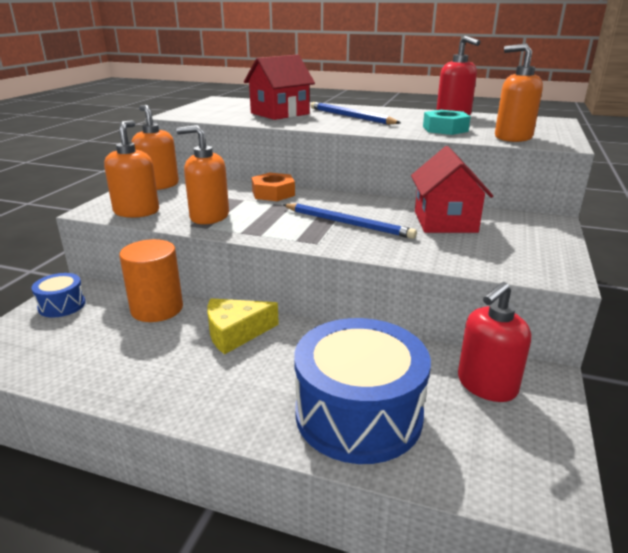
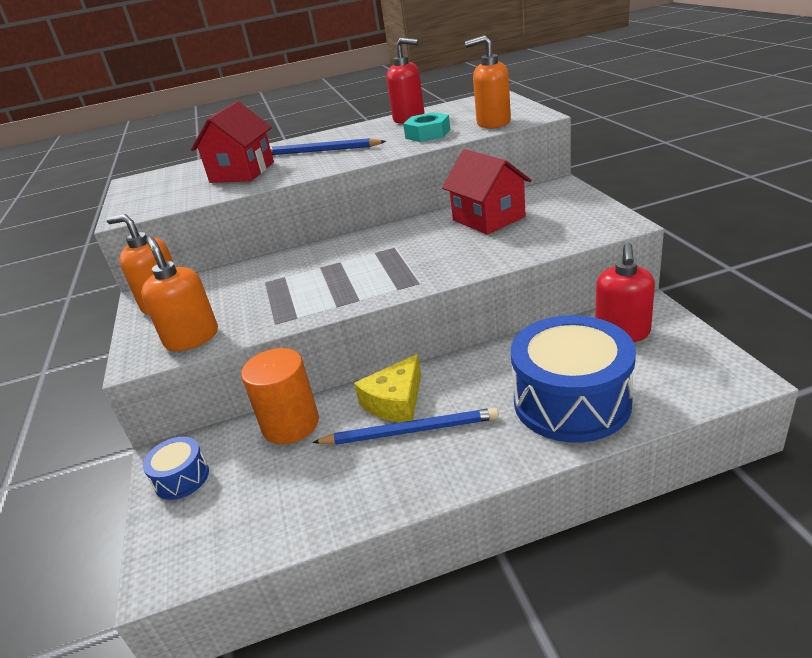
camera: 30 degrees left, 5 degrees up
orange soap dispenser [176,125,229,224] -> none
orange nut [252,173,295,201] -> none
blue pencil [283,203,417,239] -> blue pencil moved to [312,408,499,445]

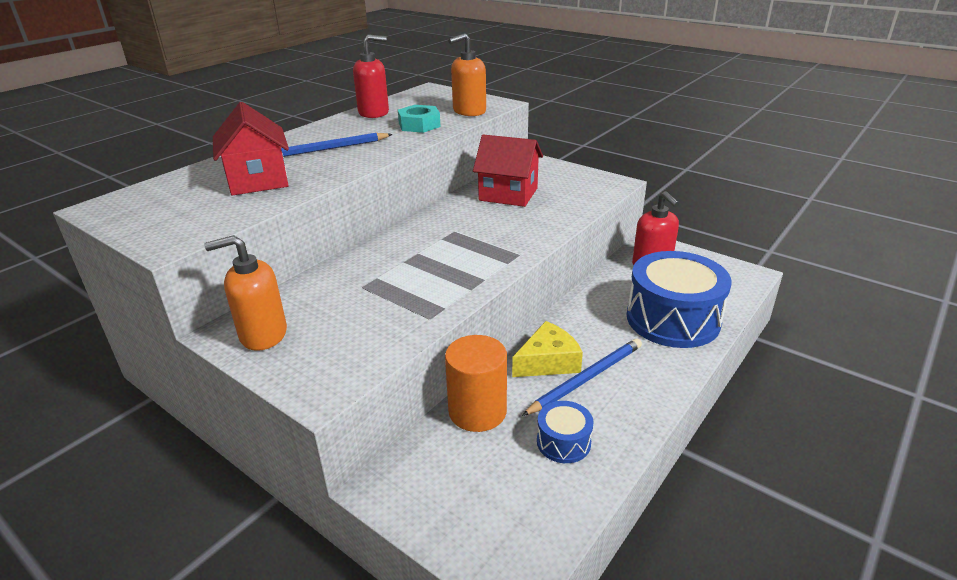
camera: 40 degrees left, 0 degrees up
orange soap dispenser [141,237,218,351] -> none
blue drum [143,437,209,500] -> blue drum moved to [537,401,594,463]
yellow cheese [354,354,421,423] -> yellow cheese turned 120 degrees counterclockwise [512,321,583,377]

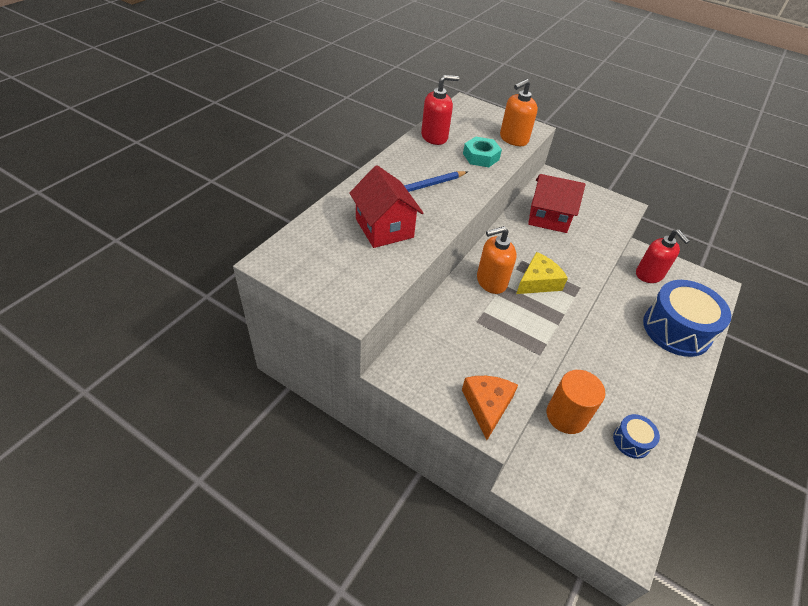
camera: 10 degrees left, 15 degrees up
orange soap dispenser [204,235,287,351] -> orange soap dispenser moved to [477,226,517,294]
yellow cheese [512,321,583,377] -> yellow cheese moved to [516,252,568,294]
blue pencil [522,338,642,416] -> none
none -> orange cheese [462,376,518,440]

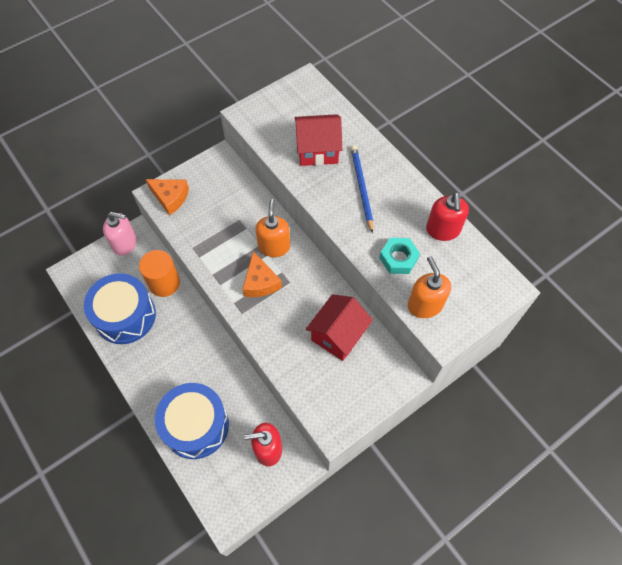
camera: 115 degrees right, 15 degrees up
yellow cheese [516,252,568,294] -> orange cheese [242,251,282,297]
blue drum [613,414,660,459] -> blue drum [84,273,156,344], size x2.14
none -> pink soap dispenser [103,212,137,256]

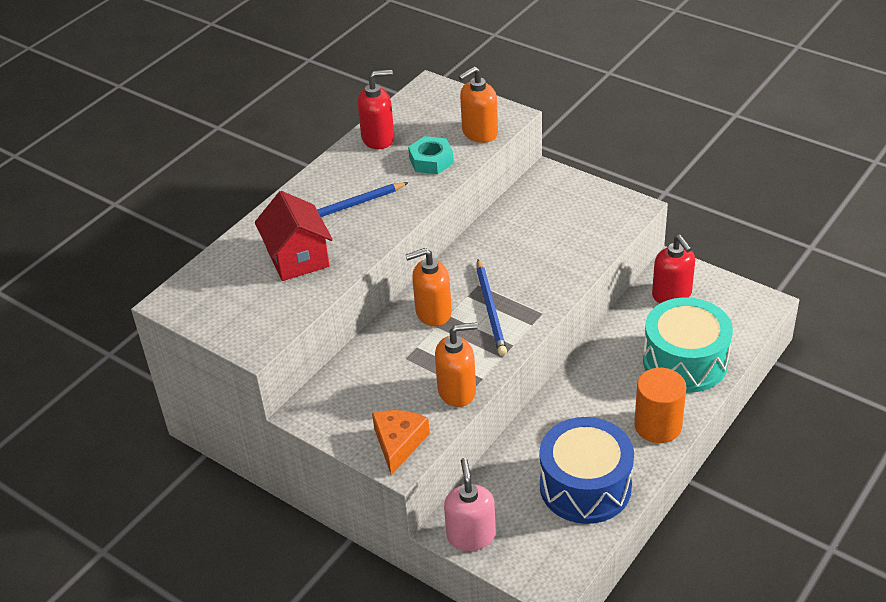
camera: 105 degrees left, 20 degrees down
orange cylinder [139,250,180,297] -> orange cylinder moved to [634,368,686,443]
blue drum [155,383,229,459] -> turquoise drum [643,297,733,393]
orange cheese [242,251,282,297] -> blue pencil [477,259,507,356]
red house [306,294,373,361] -> none
none -> orange soap dispenser [435,322,478,407]

